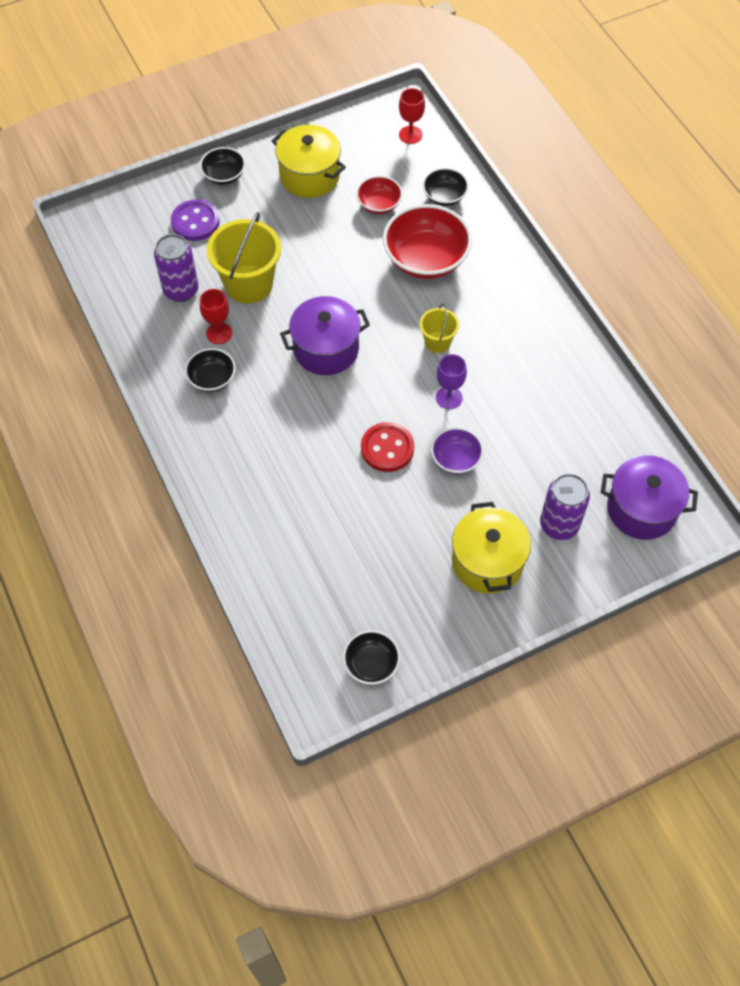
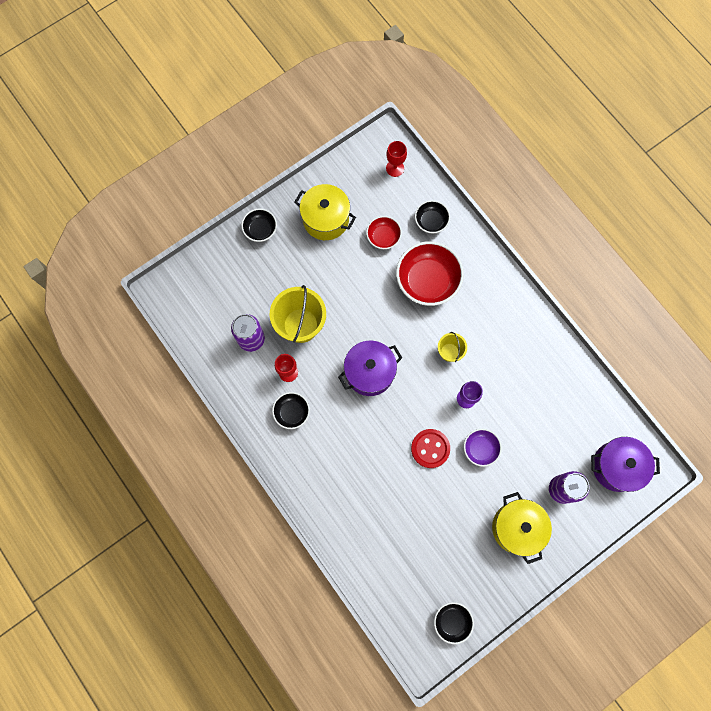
camera: 10 degrees left, 15 degrees up
purple button [171,199,220,241] -> none

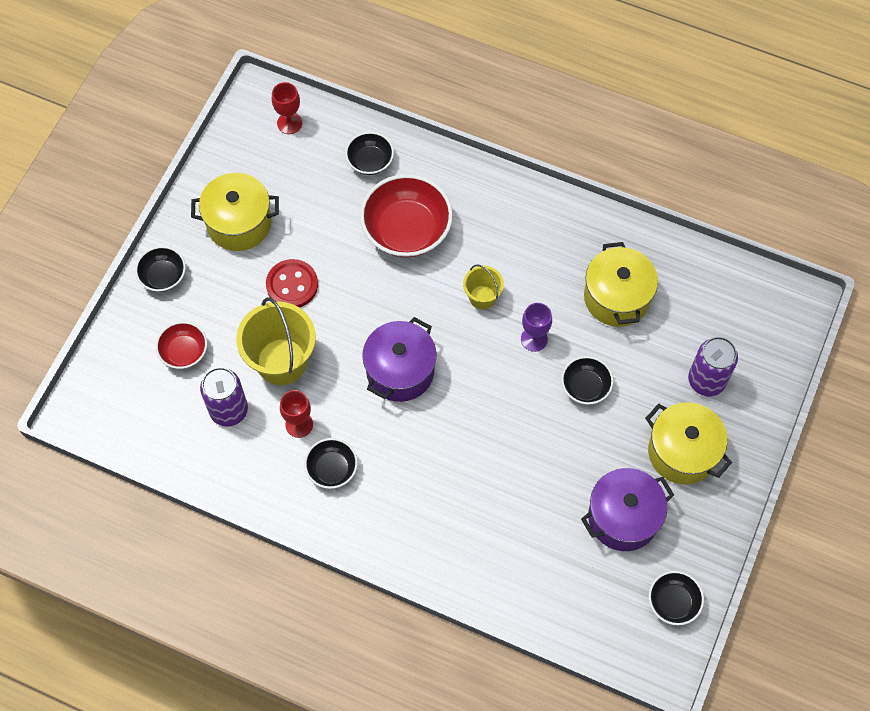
camera: 30 degrees left, 10 degrees down
red bowl [366,216,402,249] -> red bowl moved to [156,321,207,369]
red button [411,429,450,468] -> red button moved to [266,259,318,307]
purple bowl [464,429,502,467] -> black bowl [561,356,614,405]
purple pot [591,437,660,492] -> purple pot moved to [581,468,674,551]
none -> yellow pot [584,242,658,327]

